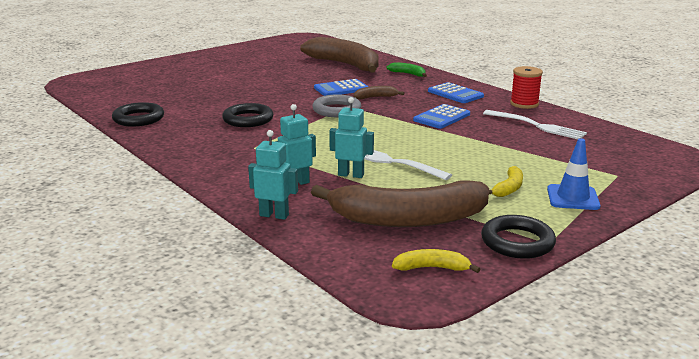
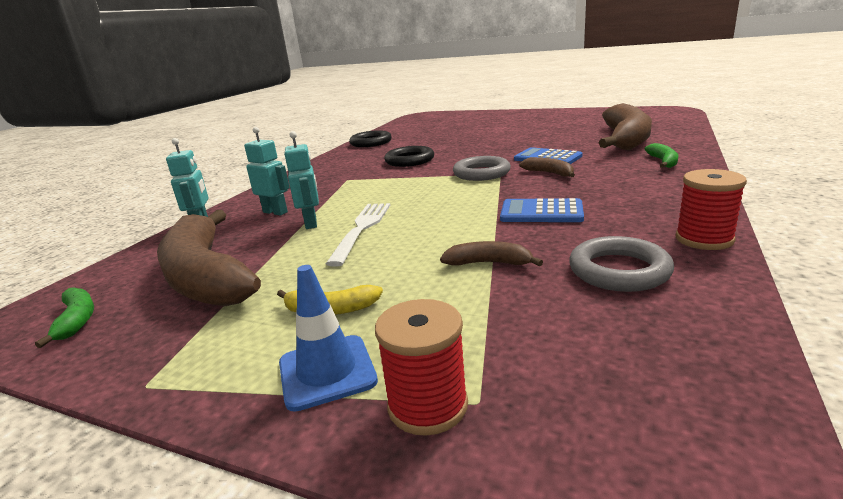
camera: 65 degrees right, 0 degrees up
yellow banana [392,249,480,273] -> green banana [35,287,94,348]
blue calculator [428,82,484,103] -> none
black ring [481,215,556,259] -> none
white fork [483,110,587,139] -> grey ring [569,236,674,292]
none -> red spool [375,299,468,436]
none -> brown banana [440,241,543,266]

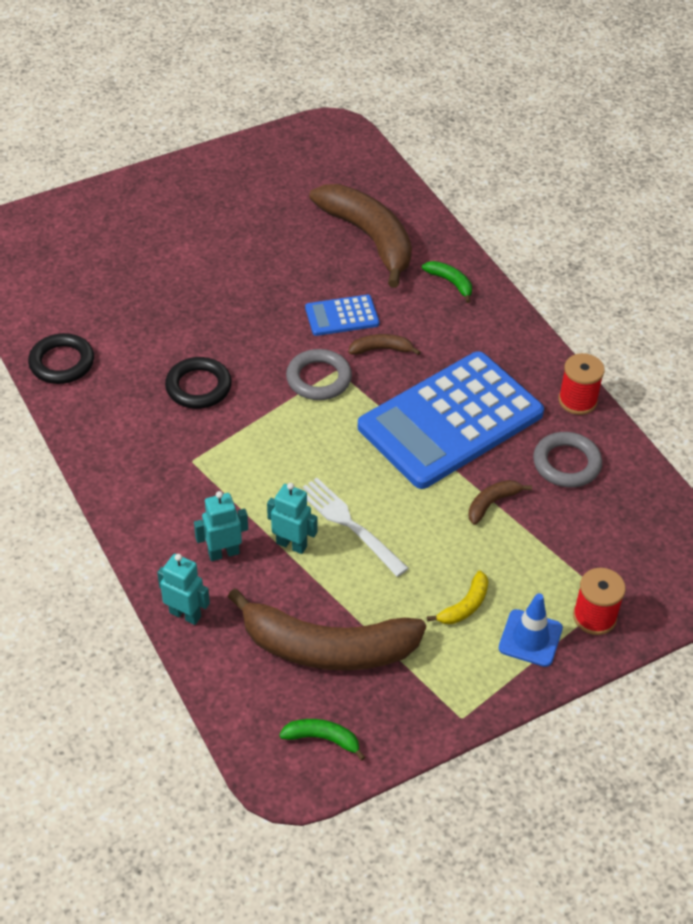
camera: 55 degrees left, 25 degrees up
blue calculator [500,198,584,222] -> blue calculator [358,351,544,489], size x2.28

